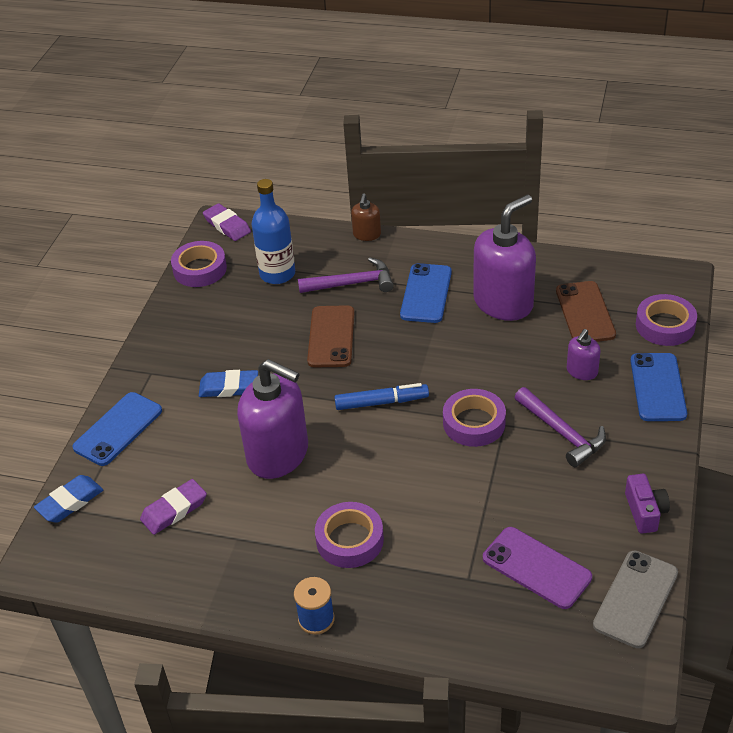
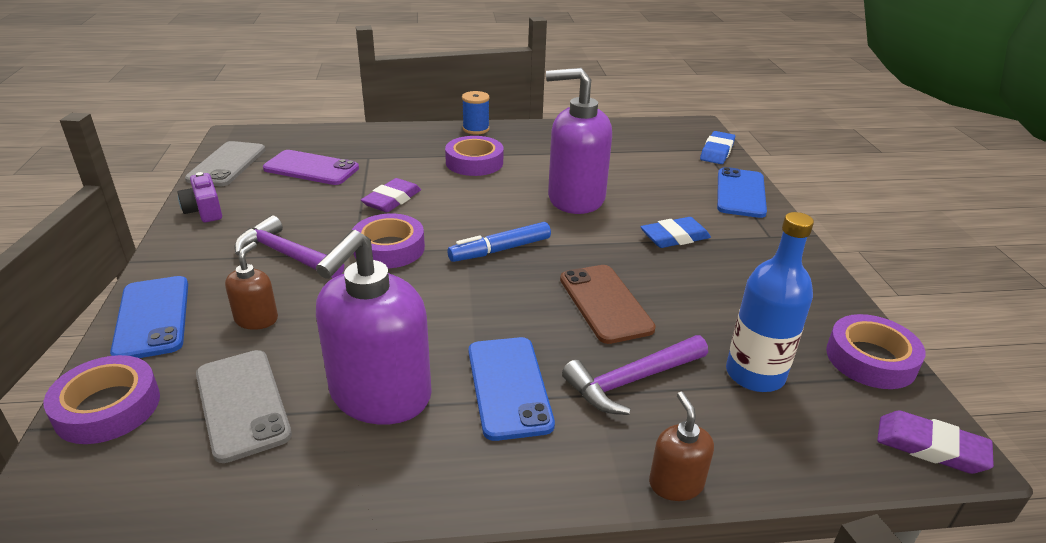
camera: 155 degrees right, 10 degrees down
purple eraser [140,479,207,535] -> purple eraser moved to [361,178,421,212]
brown phone [556,281,616,342] -> grey phone [196,350,292,463]
purple soap dispenser [567,329,601,380] -> brown soap dispenser [225,242,278,330]

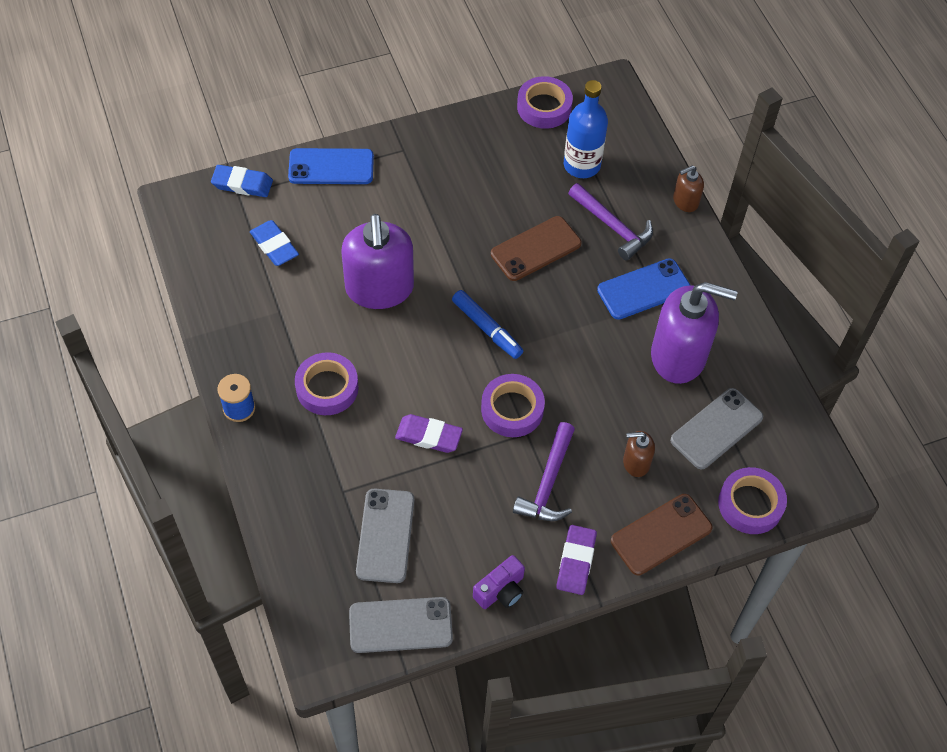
camera: 105 degrees left, 25 degrees up
blue phone [110,276,188,358] -> brown phone [611,494,713,575]
purple phone [263,150,359,185] -> grey phone [356,488,414,583]
blue eraser [641,217,711,248] -> blue eraser moved to [250,220,299,266]
purple eraser [877,411,994,474] -> purple eraser moved to [556,525,597,595]

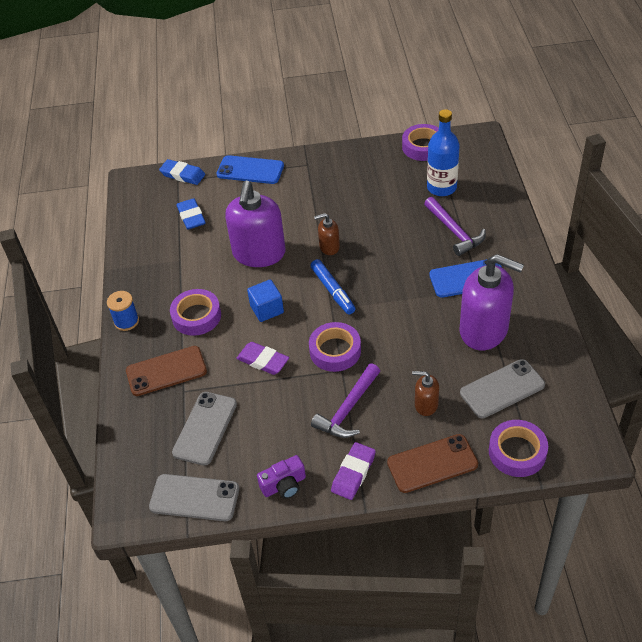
camera: 20 degrees right, 10 degrees down
brown phone [491,216,581,281] -> brown phone moved to [126,346,207,396]
brown soap dispenser [673,165,704,212] -> brown soap dispenser moved to [314,213,340,255]
none -> blue cube [247,280,284,322]

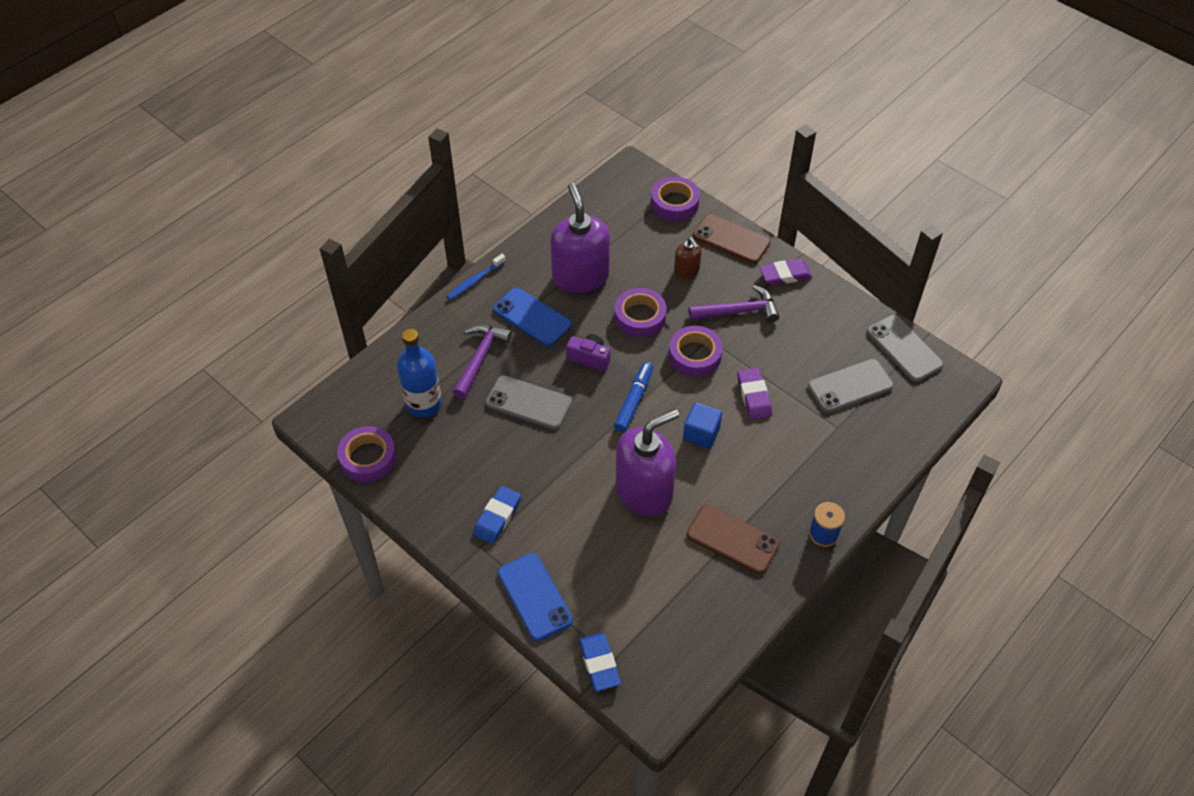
camera: 135 degrees left, 5 degrees up
brown phone [126,346,207,396] -> brown phone moved to [687,505,780,574]
purple tape [170,289,221,336] -> purple tape moved to [615,288,667,337]
blue eraser [177,198,206,229] -> blue eraser moved to [473,486,521,544]
purple camera [257,455,306,499] -> purple camera moved to [566,334,610,371]
brown soap dispenser [314,213,340,255] -> none
grey phone [460,359,545,418] -> grey phone moved to [486,376,572,430]
none -> blue toothbrush [446,254,506,300]

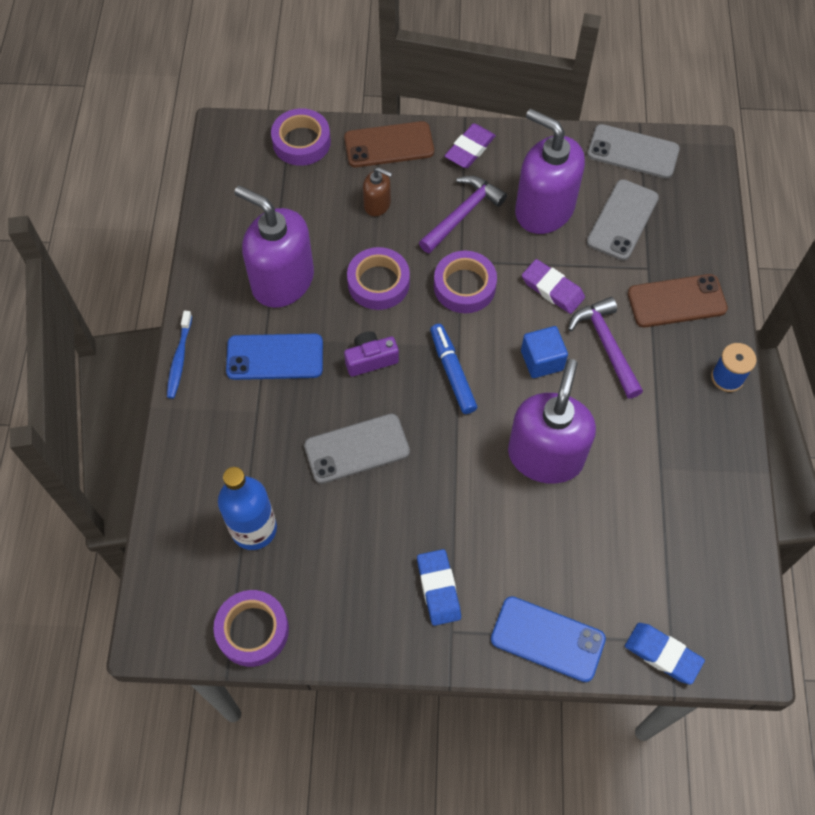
camera: 40 degrees left, 10 degrees up
purple hammer [453,325,512,399] -> purple hammer moved to [568,297,643,399]
brown phone [687,505,780,574] -> brown phone moved to [628,274,728,327]
none -> purple soap dispenser [515,109,585,234]

